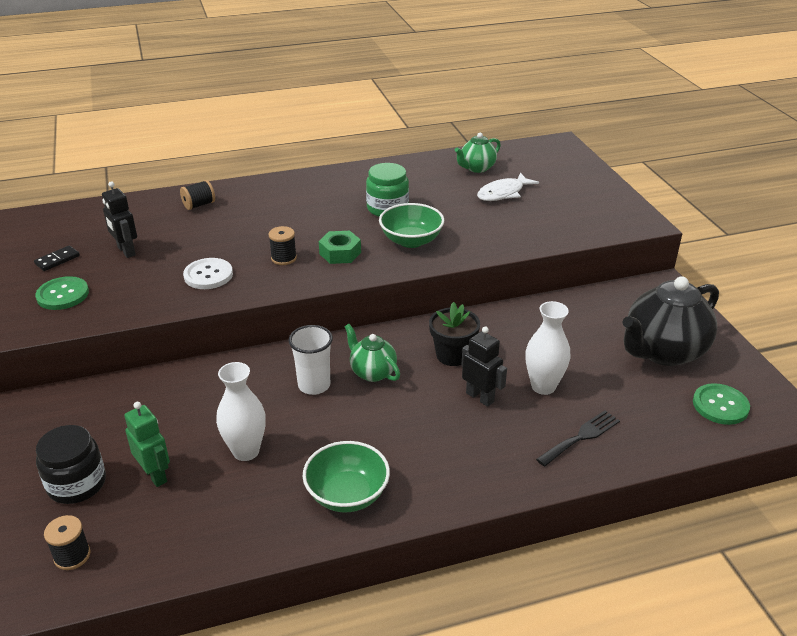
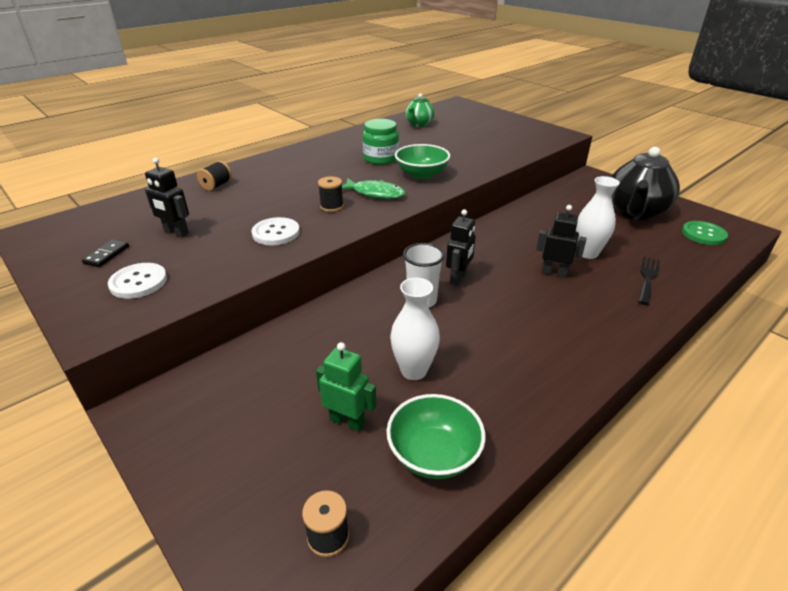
camera: 25 degrees left, 0 degrees up
green button [35,276,89,310] -> white button [108,263,167,299]
black jar [36,425,106,504] -> none
green bowl [302,441,390,512] -> green bowl moved to [386,394,486,479]
green nut [319,231,361,264] -> green fish [342,178,406,199]
green teapot [344,324,400,382] -> black robot [446,209,476,285]
black flower pot [429,302,480,366] -> none
white fish [477,172,539,201] -> none

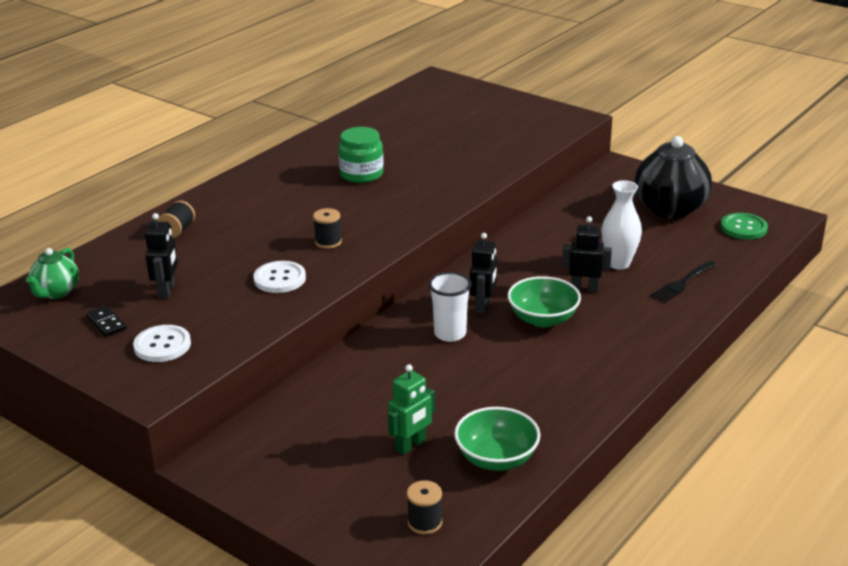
camera: 10 degrees left, 5 degrees down
black domino [82,239,129,267] -> black domino turned 45 degrees counterclockwise [86,306,126,337]
black robot [145,158,189,237] -> black robot turned 105 degrees counterclockwise [145,213,178,299]
green robot [316,342,376,432] -> green robot turned 120 degrees clockwise [388,364,435,455]
green fish [342,178,406,199] -> none
white vase [390,278,440,380] -> none
green bowl [395,144,450,179] -> green bowl moved to [508,276,581,327]
green teapot [405,93,434,127] -> green teapot moved to [26,248,79,299]
black fork [638,257,660,305] -> black fork turned 150 degrees counterclockwise [651,260,717,303]

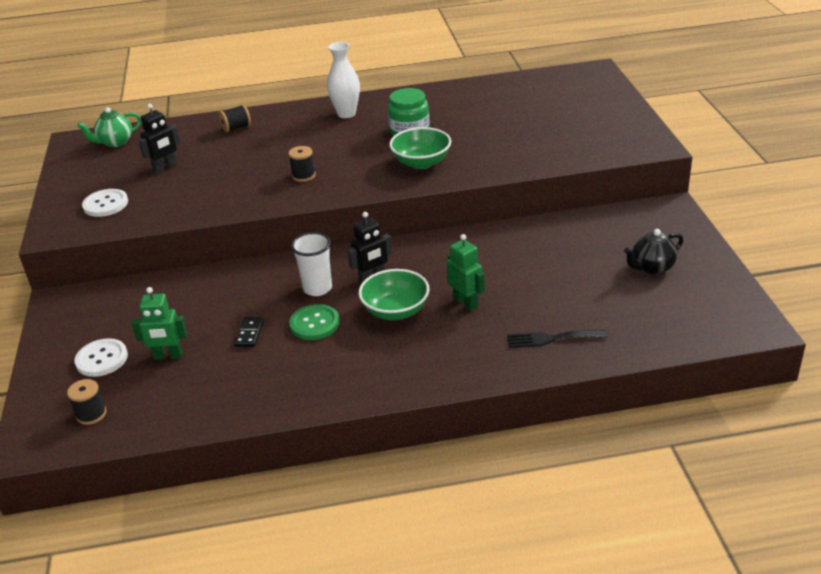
camera: 45 degrees right, 5 degrees up
black domino [86,306,126,337] -> black domino moved to [234,317,264,347]
white button [254,261,306,293] -> white button moved to [74,338,128,377]
green bowl [454,407,540,471] -> green bowl moved to [389,127,451,169]
black robot [562,216,612,292] -> green robot [447,234,485,311]
white vase [601,180,642,270] -> white vase moved to [327,42,360,118]
black teapot [634,136,712,219] -> black teapot [624,229,683,275], size x0.54
green button [721,213,768,240] -> green button moved to [289,304,340,340]

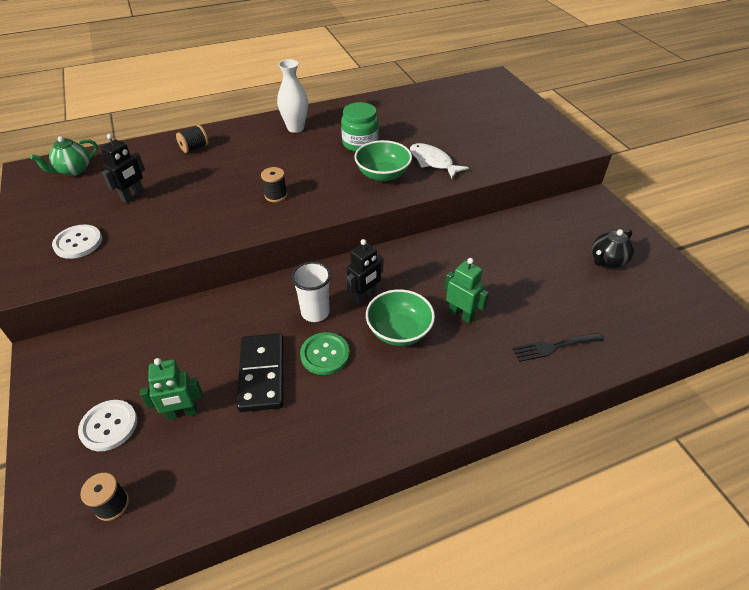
camera: 15 degrees left, 10 degrees up
black domino [234,317,264,347] -> black domino [237,333,284,412], size x2.03
none -> white fish [410,143,469,178]

